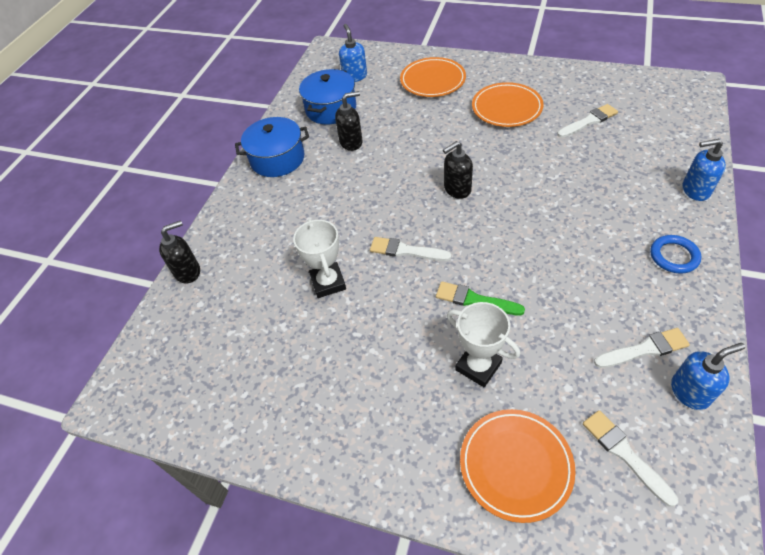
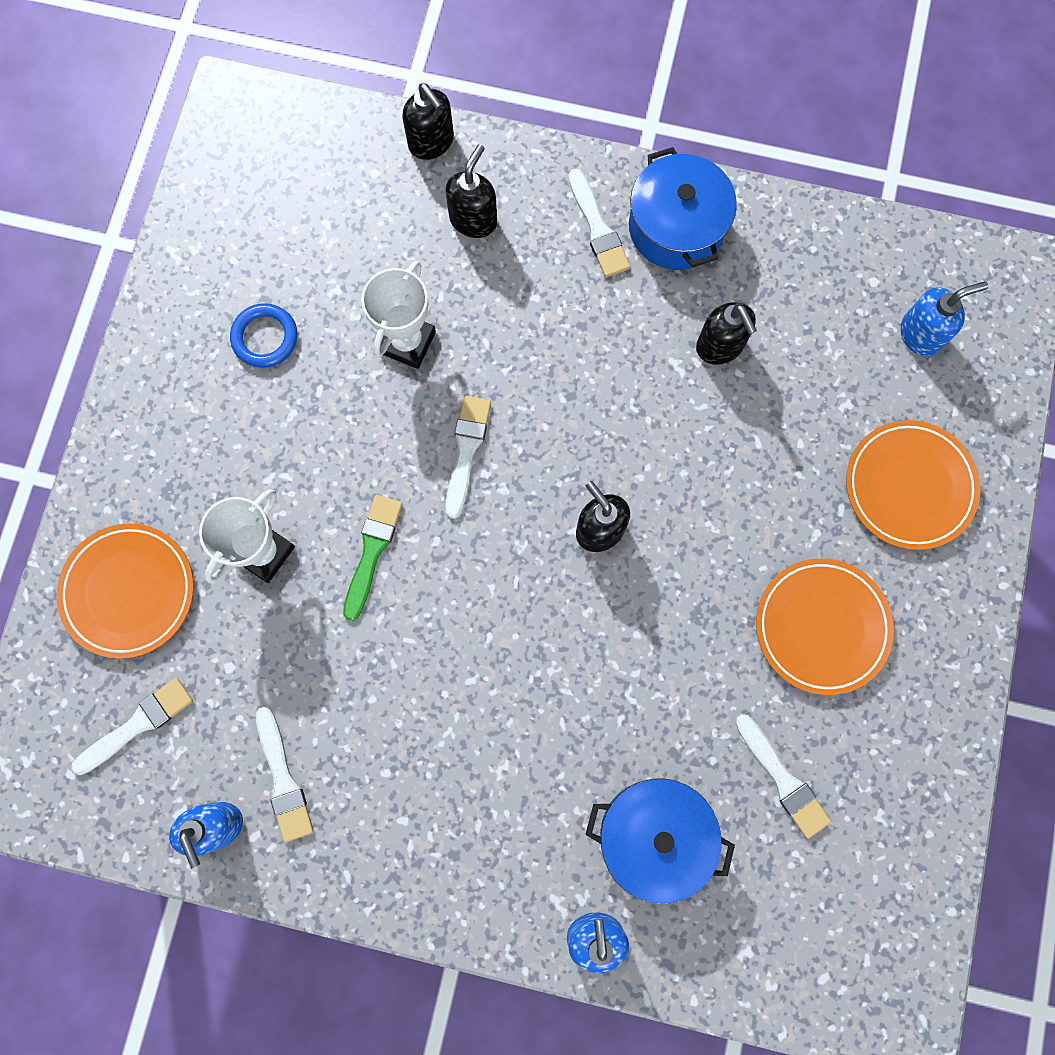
camera: 80 degrees right, 25 degrees up
white trophy [293,219,346,298] -> white trophy turned 45 degrees counterclockwise [361,261,436,369]
blue pot [299,69,356,125] -> blue pot moved to [585,778,735,904]
blue ring [650,235,702,274] -> blue ring moved to [230,303,297,368]
none -> black soap dispenser [446,144,497,238]
none -> white brush [568,169,630,277]

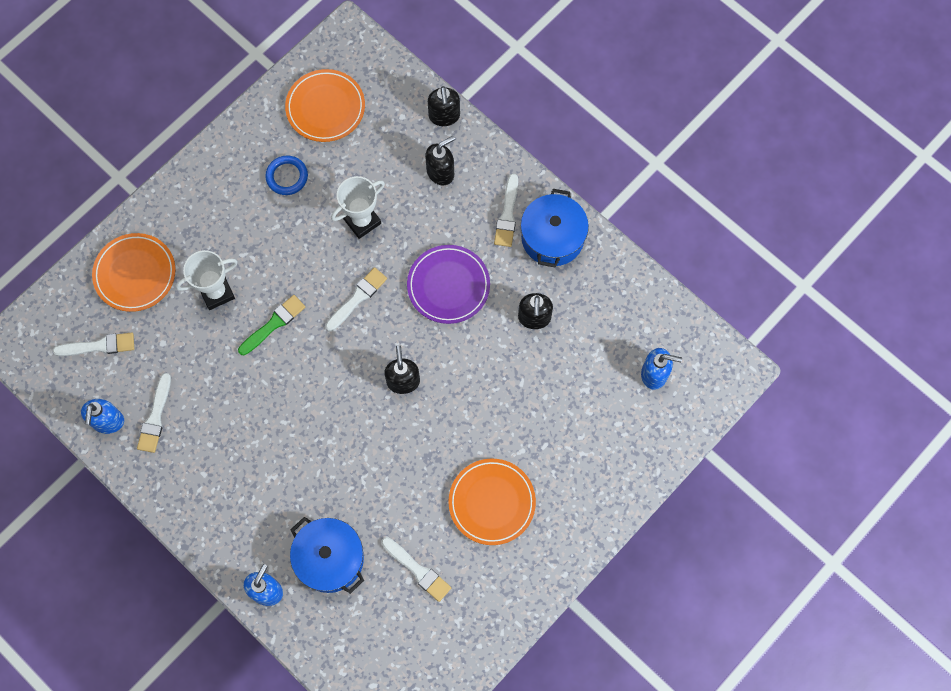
camera: 30 degrees right, 5 degrees down
white brush [735,714,831,839] -> white brush turned 45 degrees counterclockwise [381,537,451,602]
orange plate [846,420,981,550] -> orange plate moved to [285,69,365,142]
none -> purple plate [407,245,490,324]

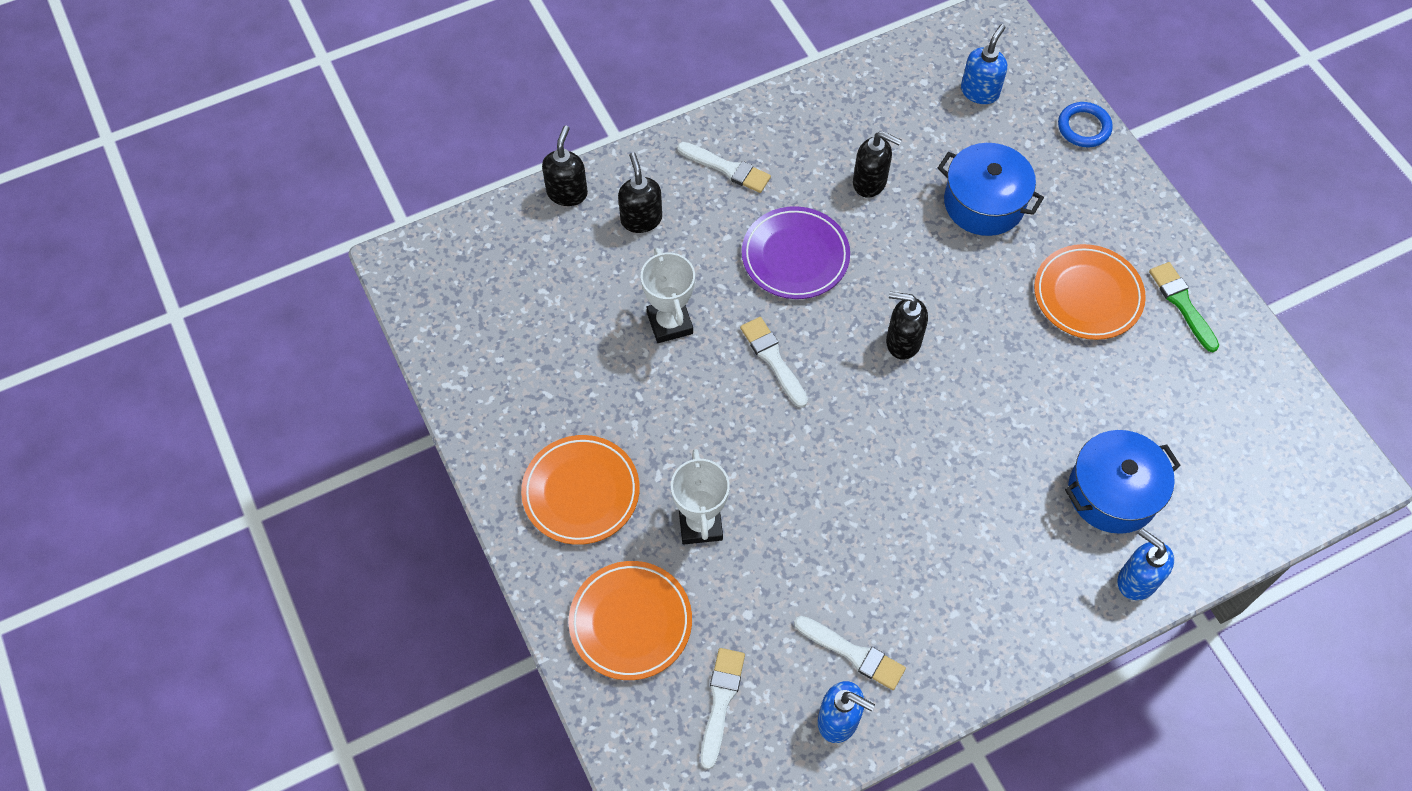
camera: 70 degrees left, 10 degrees down
green brush [238,295,305,355] -> green brush moved to [1149,262,1219,352]
blue ring [265,155,308,195] -> blue ring moved to [1058,102,1113,147]
orange plate [285,69,365,142] -> orange plate moved to [521,435,640,545]
white brush [381,537,451,602] -> none
black soap dispenser [428,86,460,126] -> black soap dispenser turned 90 degrees counterclockwise [542,125,588,206]
blue pot [521,189,589,267] -> blue pot moved to [938,143,1044,236]

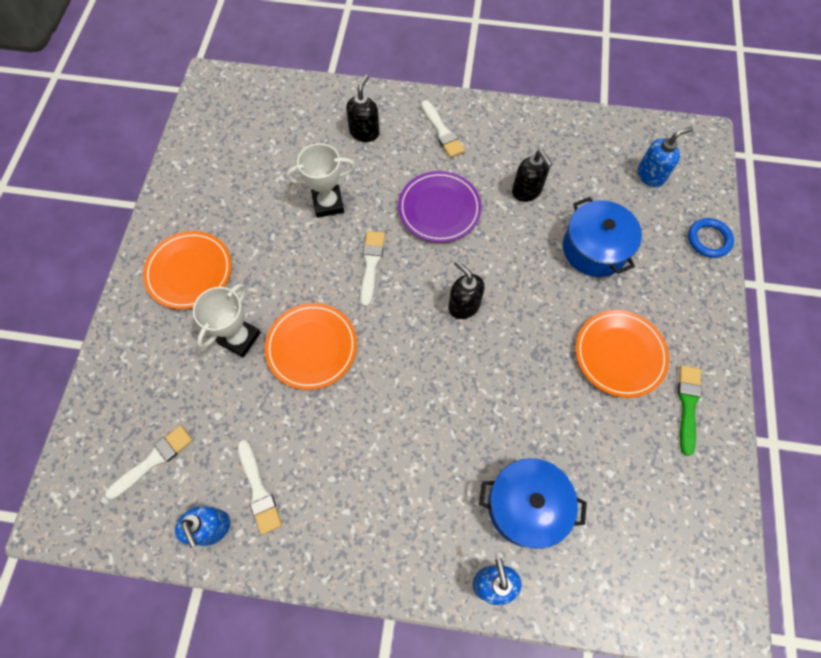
camera: 35 degrees right, 5 degrees up
black soap dispenser [542,125,588,206] -> none
orange plate [569,561,692,680] -> orange plate moved to [265,303,357,390]
white trophy [641,248,695,343] -> white trophy turned 60 degrees clockwise [286,143,355,218]

